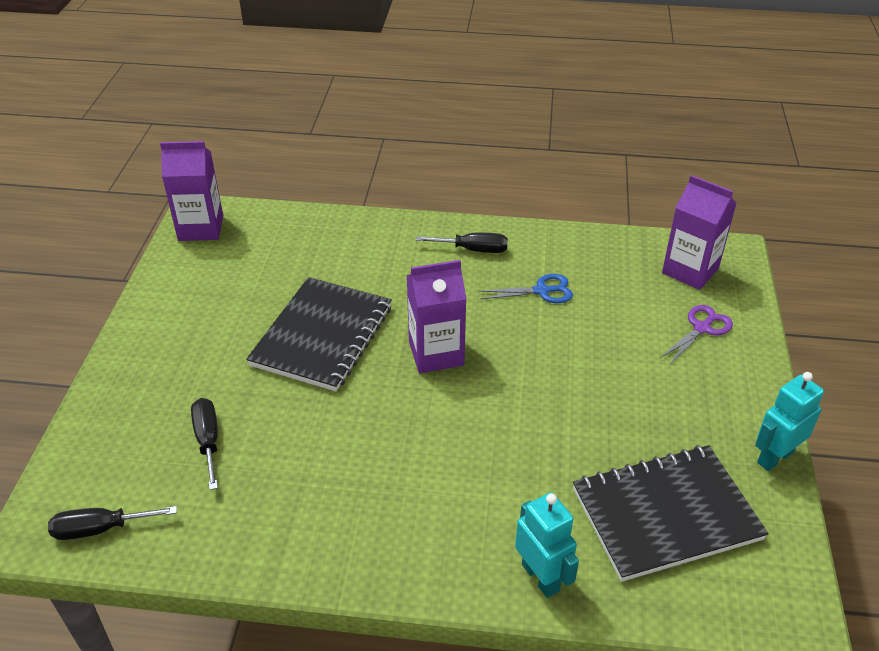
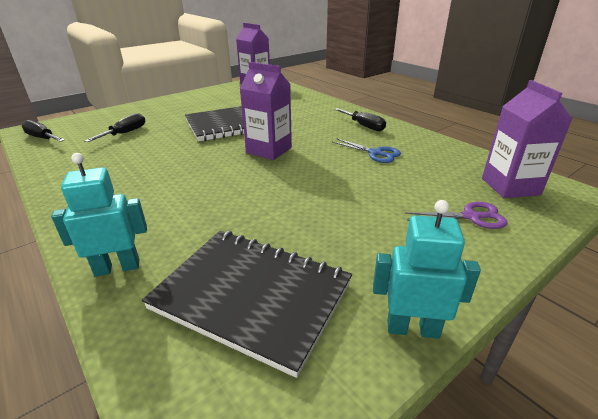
camera: 45 degrees right, 10 degrees down
turquoise robot [515,492,579,598] -> turquoise robot turned 120 degrees counterclockwise [51,153,147,277]

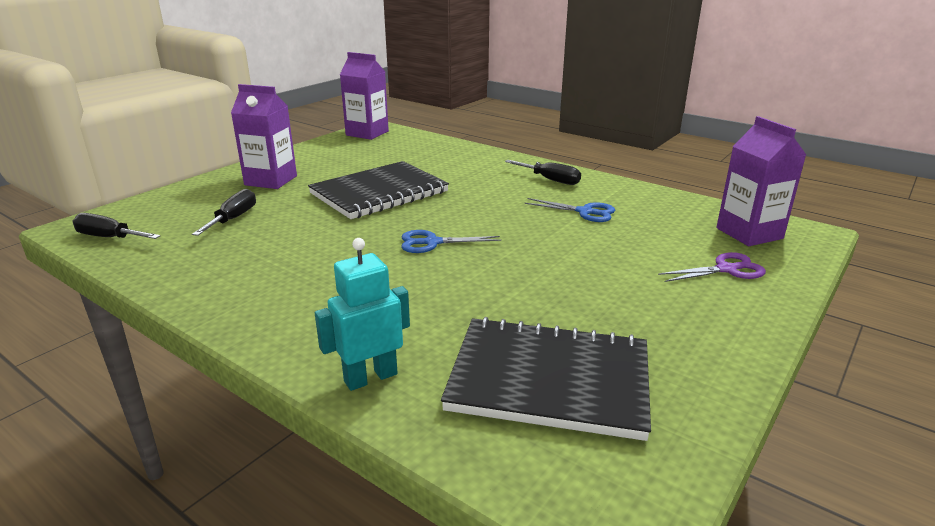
camera: 15 degrees left, 5 degrees down
purple carton [240,62,292,160] -> purple carton moved to [231,84,297,189]
turquoise robot [373,200,481,339] -> none
none -> blue scissors [401,230,501,253]

